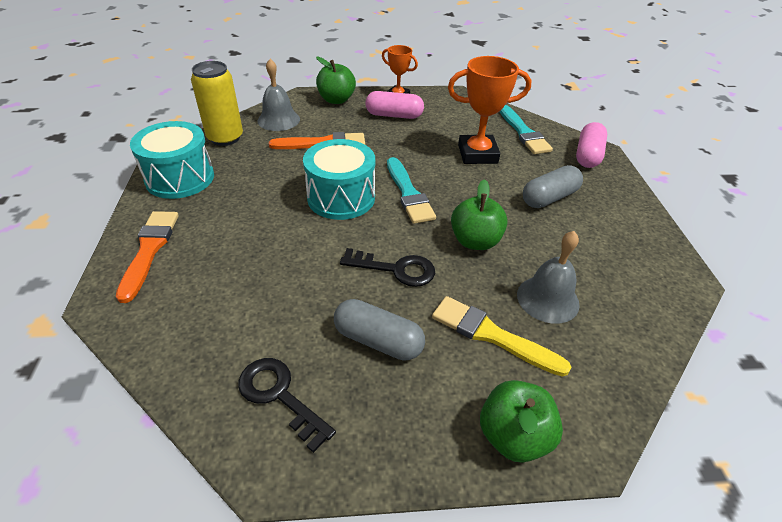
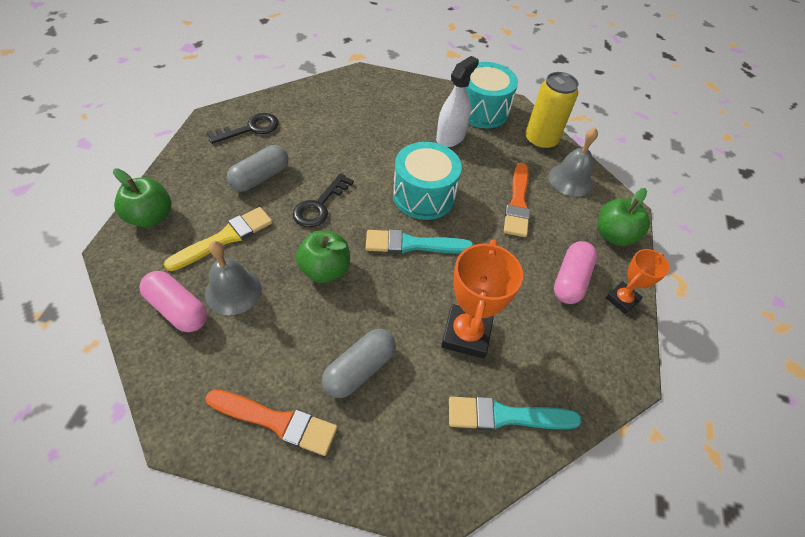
camera: 105 degrees right, 10 degrees up
orange brush [116,211,179,303] -> orange brush moved to [205,389,338,456]
grey capsule [523,165,583,208] -> grey capsule turned 60 degrees clockwise [322,329,396,398]
pink capsule [576,122,607,168] -> pink capsule moved to [139,271,207,332]
none -> white spray bottle [436,56,479,147]

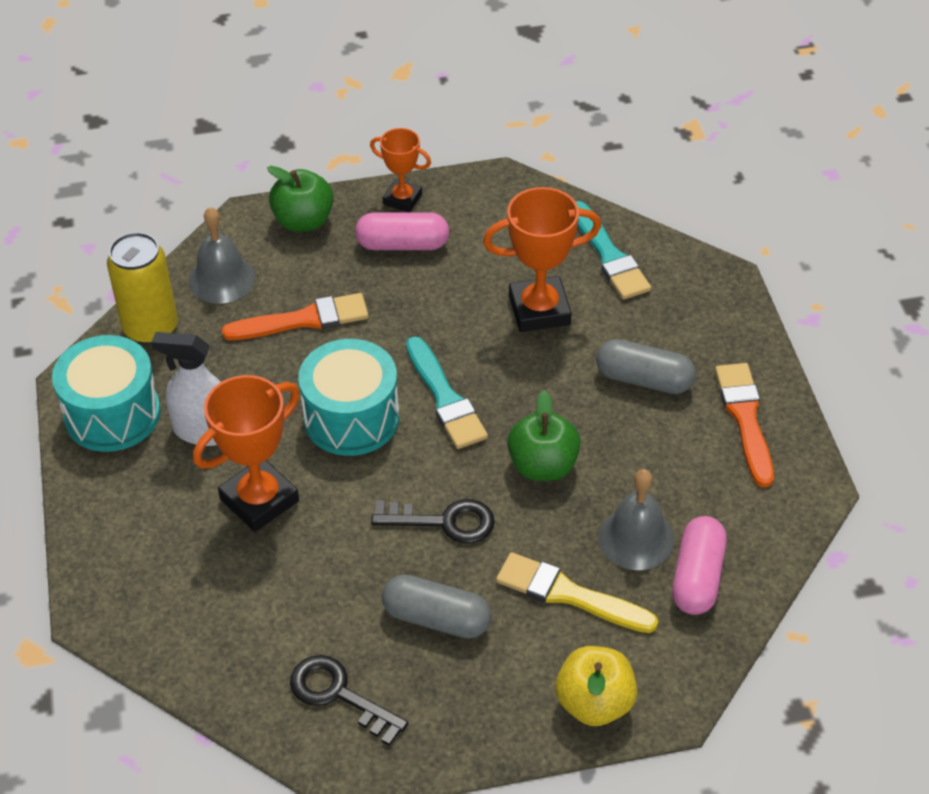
camera: 110 degrees left, 5 degrees down
green apple [113,168,171,227] -> yellow apple [555,646,637,726]
none -> orange trophy [193,375,300,532]

